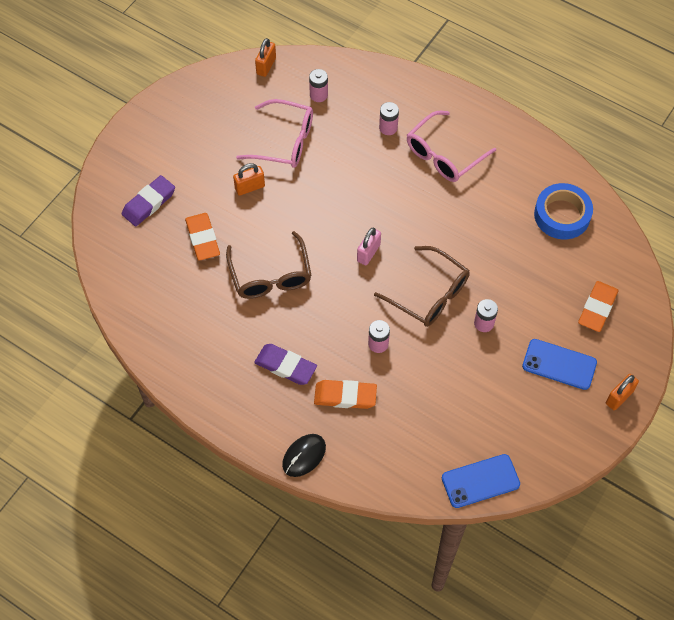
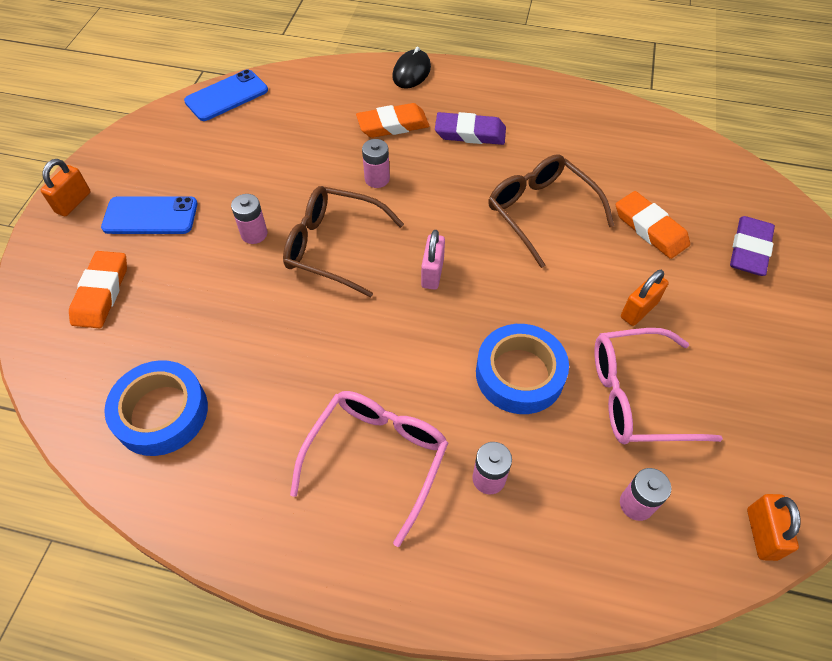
camera: 160 degrees right, 5 degrees down
none -> blue tape [476,324,569,414]

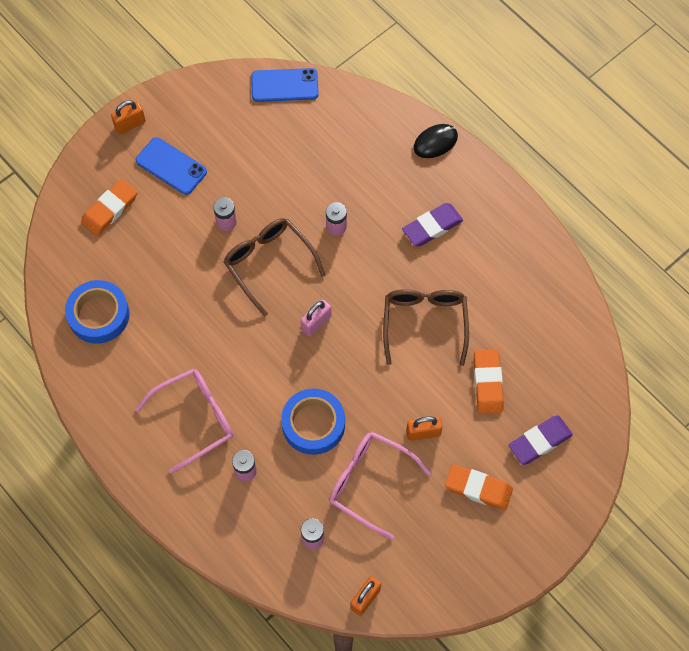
camera: 35 degrees right, 10 degrees up
orange eraser [356,103,429,138] -> orange eraser moved to [445,464,513,510]
purple eraser [435,112,506,145] -> purple eraser turned 75 degrees counterclockwise [402,203,463,246]

